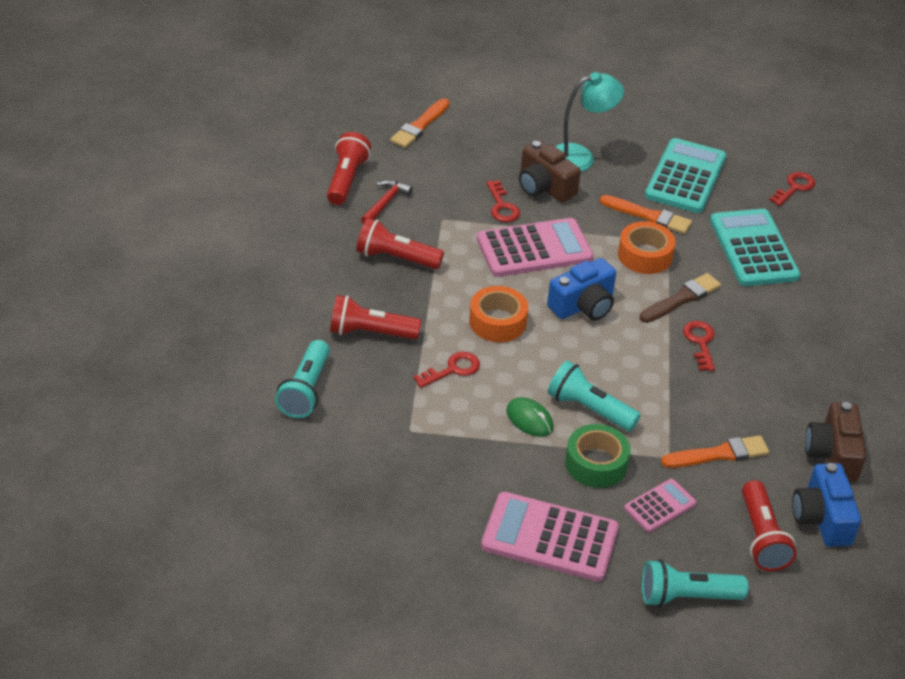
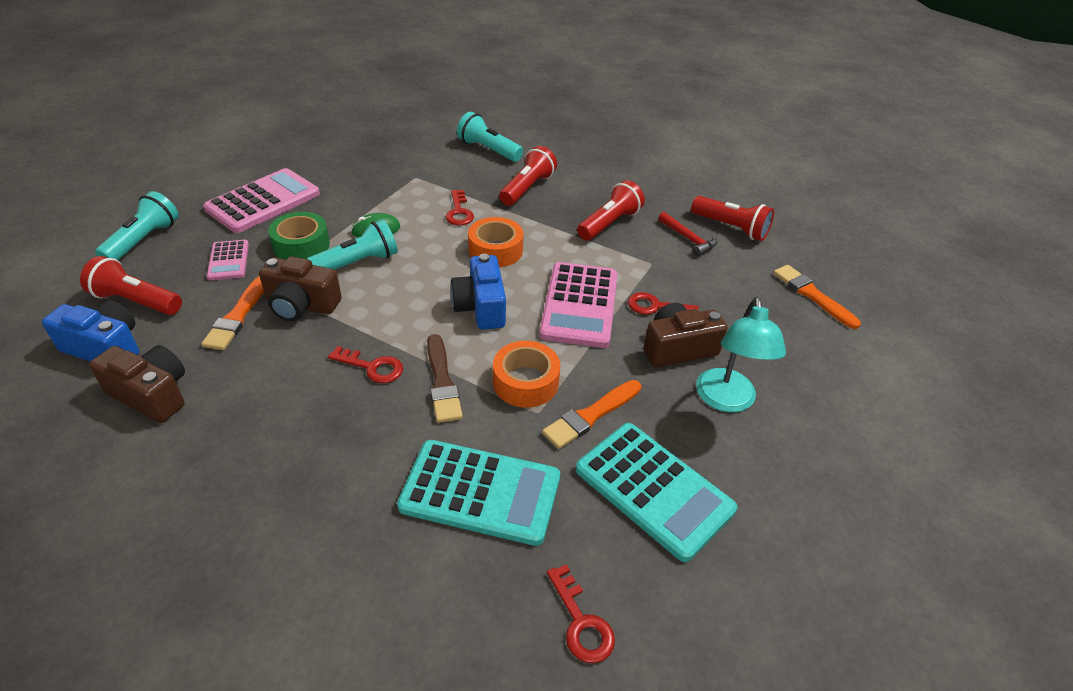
camera: 115 degrees right, 0 degrees up
none -> brown camera [259,256,342,321]

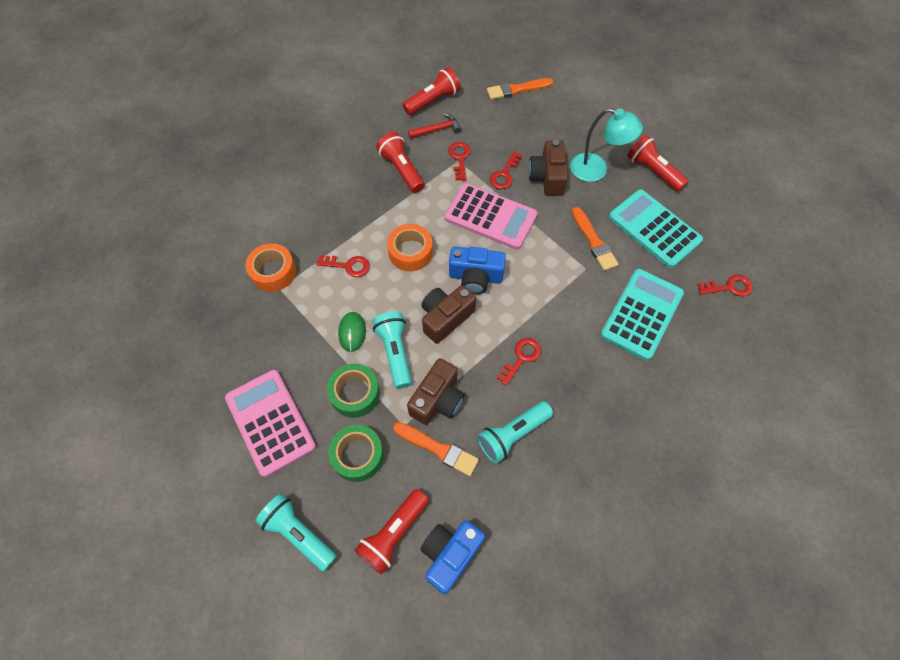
camera: 70 degrees left, 20 degrees up
brown camera [89,345,185,423] -> brown camera moved to [421,285,476,344]
pink calculator [207,240,249,281] -> green tape [328,425,384,482]
brown brush [427,334,463,423] -> none
turquoise flashlight [457,112,523,162] -> turquoise flashlight moved to [477,401,553,464]
orange tape [493,341,560,408] -> orange tape moved to [246,243,296,292]
red flashlight [499,146,557,206] -> red flashlight moved to [627,135,689,192]
turquoise calculator [576,423,737,562] -> turquoise calculator turned 105 degrees counterclockwise [609,189,703,268]
none -> red key [448,142,471,181]

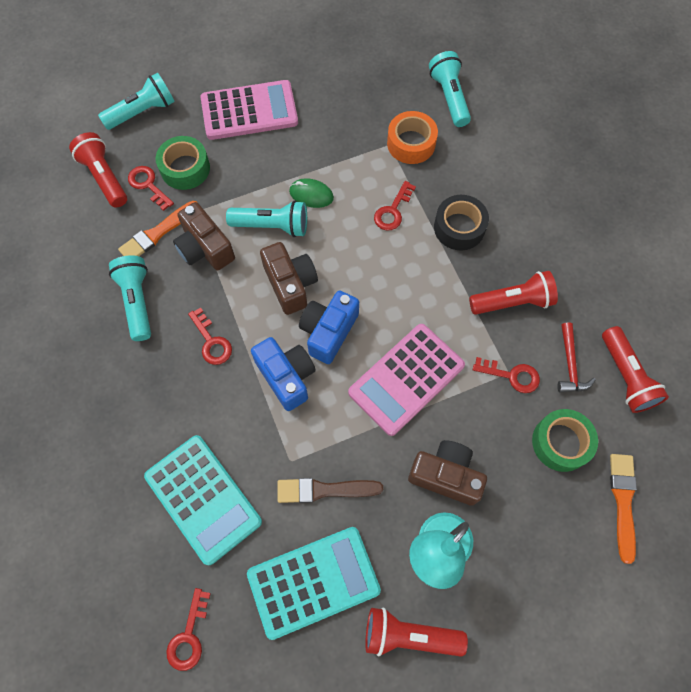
camera: 110 degrees right, 5 degrees up
green tape [327,364,380,418] -> green tape moved to [532,409,598,472]
orange tape [387,224,433,271] -> none
blue camera [420,520,485,594] -> blue camera moved to [251,337,316,411]
red key [490,151,522,189] -> red key moved to [128,166,174,211]
orange brush [572,207,619,271] -> brown brush [277,478,383,503]
red flashlight [627,135,689,192] -> red flashlight turned 150 degrees counterclockwise [365,608,468,657]
none -> turquoise flashlight [429,51,471,127]
none -> black tape [434,195,489,250]

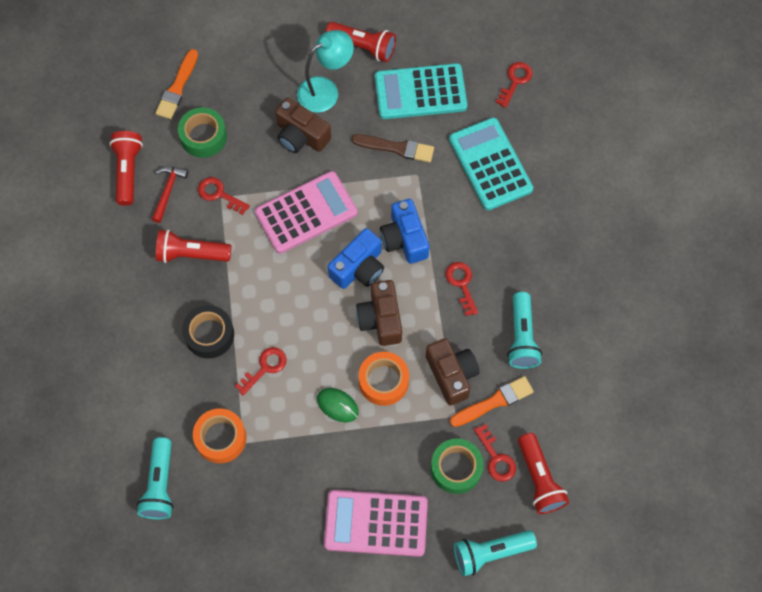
camera: 165 degrees left, 0 degrees up
turquoise flashlight [226,200,307,237] -> orange tape [359,352,409,406]

